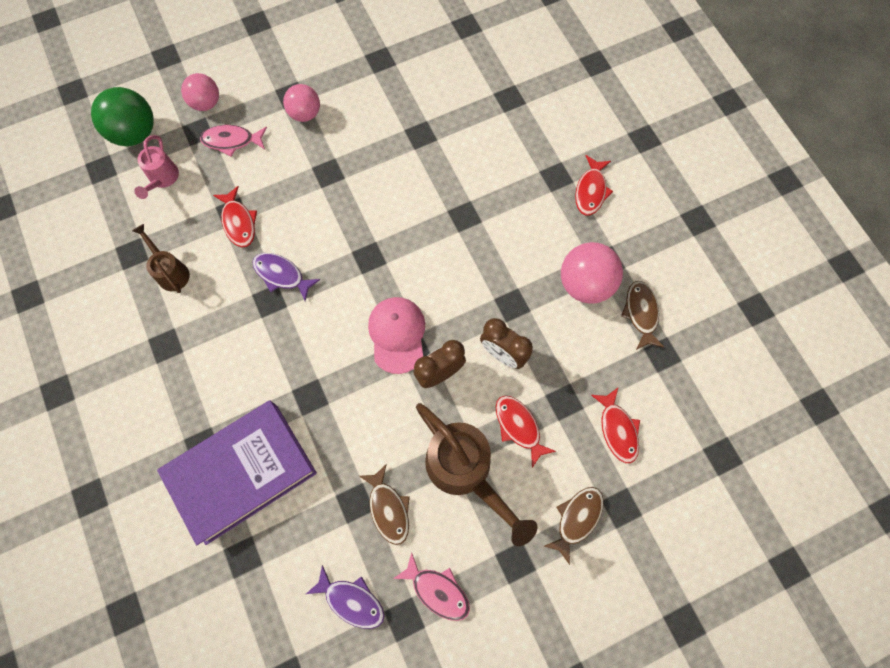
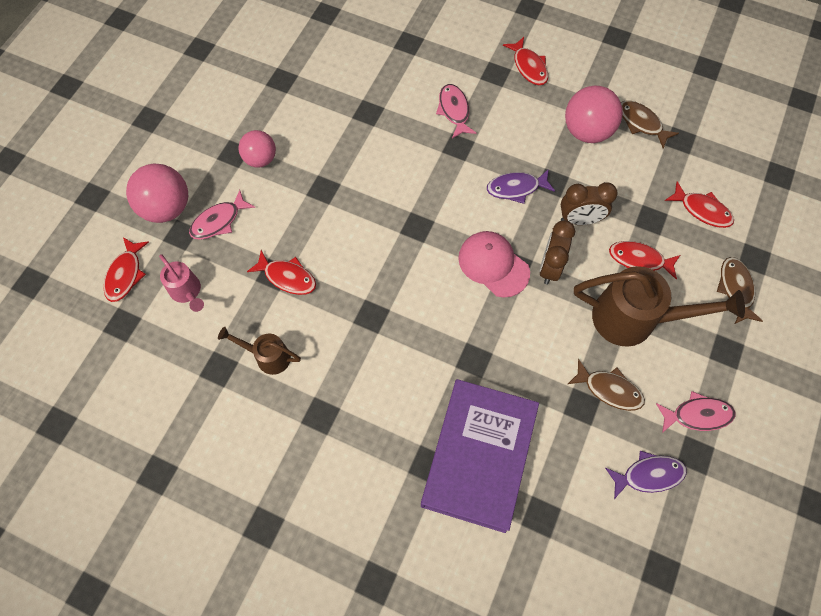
camera: 40 degrees left, 5 degrees down
green ball [91,87,154,146] -> red fish [104,237,149,302]
pink ball [181,73,219,111] -> pink ball [126,164,188,223], size x1.54
purple fish [252,253,320,301] -> purple fish moved to [487,169,555,204]
none -> pink fish [436,84,476,138]

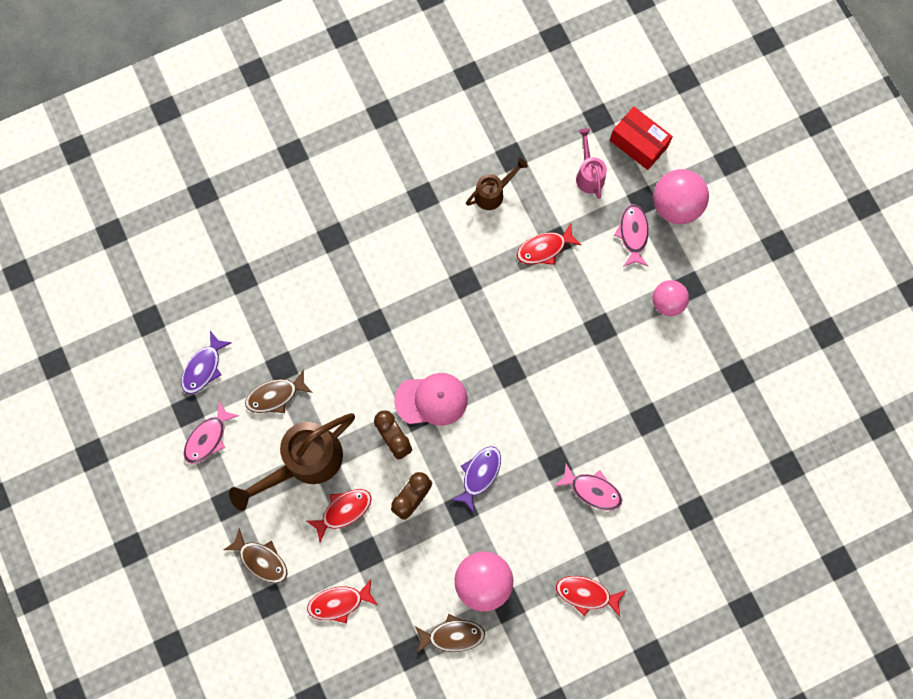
camera: 130 degrees right, 10 degrees up
red fish [104,237,149,302] -> red box [610,106,673,170]
pink watering can [159,254,204,312] -> pink watering can turned 75 degrees clockwise [576,128,607,199]
purple book [421,379,539,533] -> none

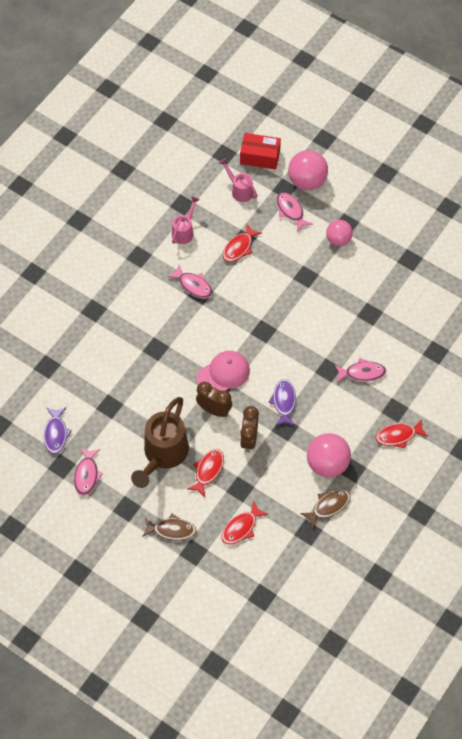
camera: 30 degrees left, 15 degrees down
brown fish [245,369,313,413] -> none
brown watering can [466,158,528,210] -> pink watering can [172,196,200,244]
none -> pink fish [167,265,213,299]

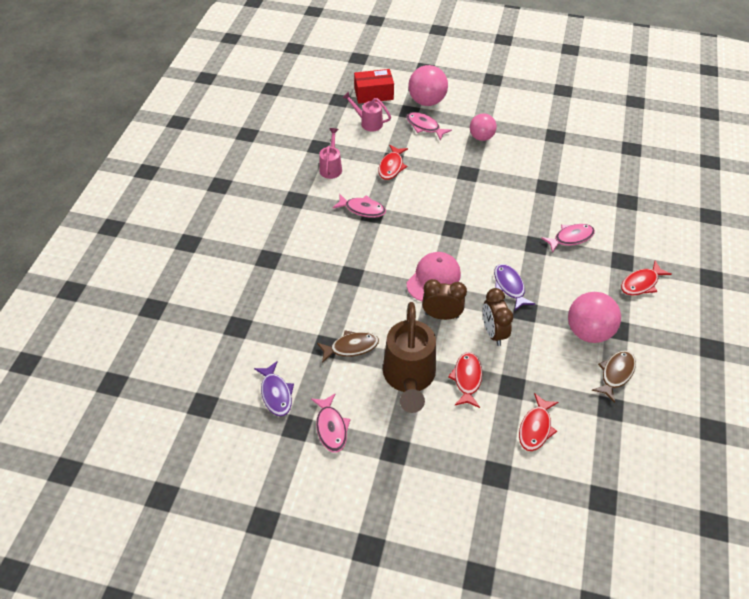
camera: 20 degrees left, 10 degrees down
brown fish [142,514,196,540] -> brown fish moved to [317,330,379,363]

